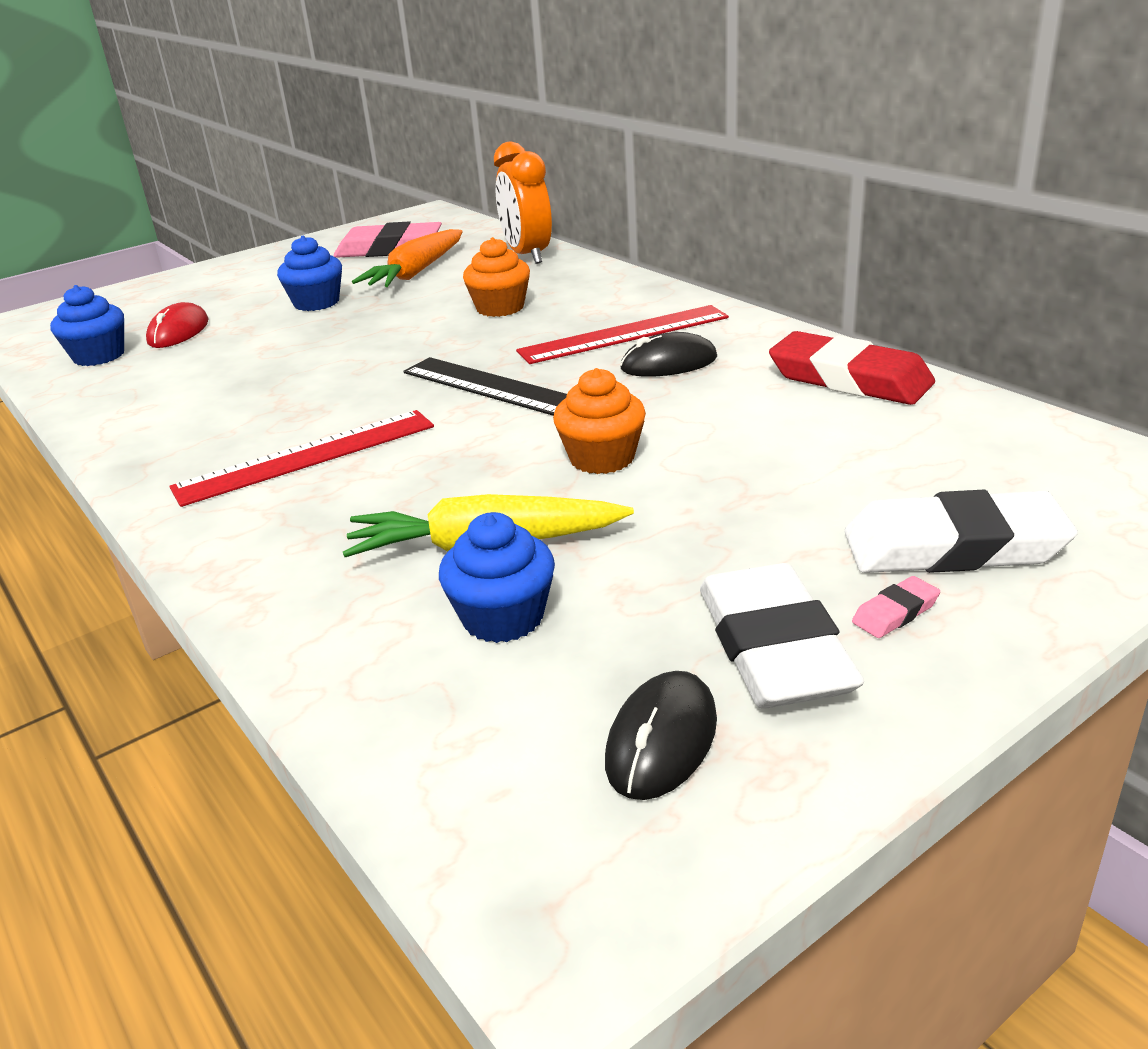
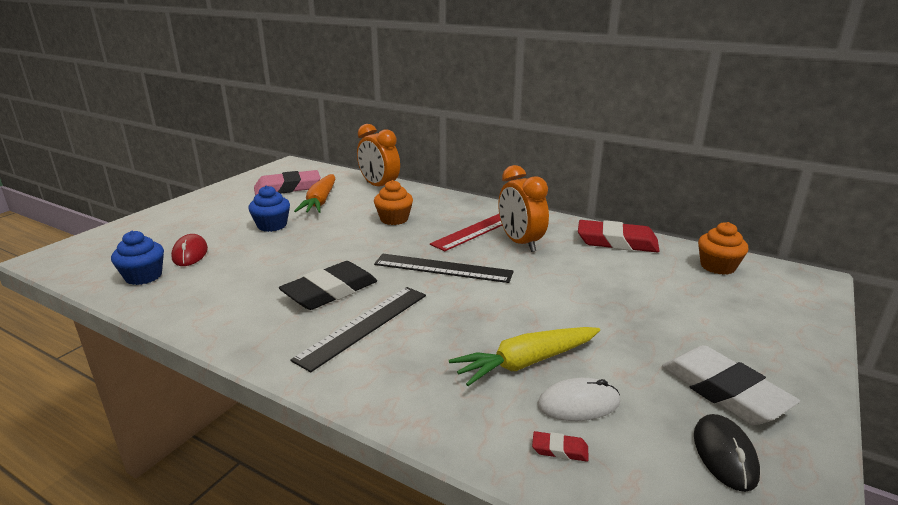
camera: 25 degrees left, 5 degrees down
red ruler [169,410,434,507] -> black ruler [290,287,426,372]
blue cupcake [439,512,555,643] -> white mouse [537,378,620,421]
orange cupcake [553,368,646,474] -> orange cupcake moved to [698,222,748,275]
black mouse [620,332,717,377] -> orange clock [498,165,549,252]
white eraser [844,490,1078,573] -> none
pink eraser [852,576,940,638] -> none
none -> black eraser [279,261,377,310]
none -> red eraser [532,431,589,461]

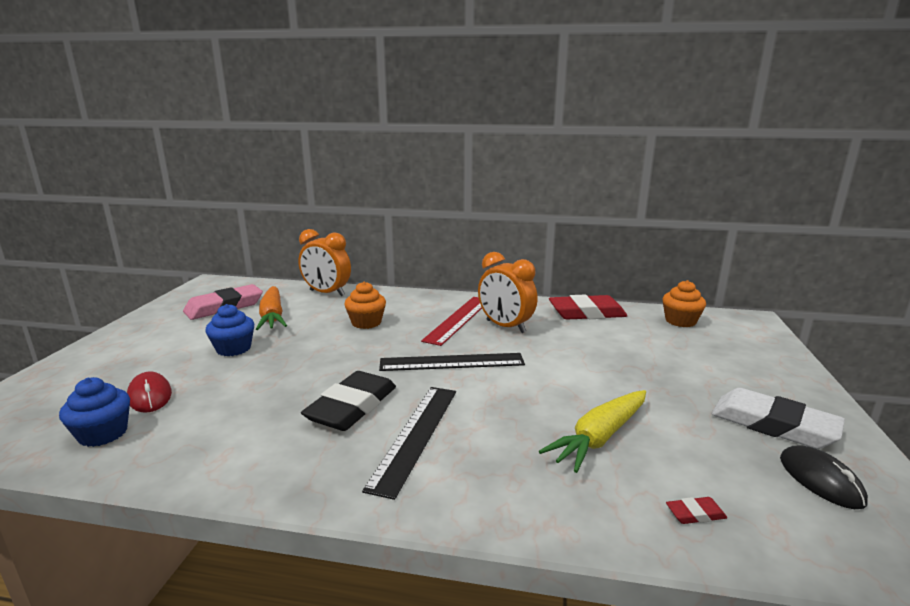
camera: 20 degrees left, 5 degrees down
white mouse [537,378,620,421] -> none

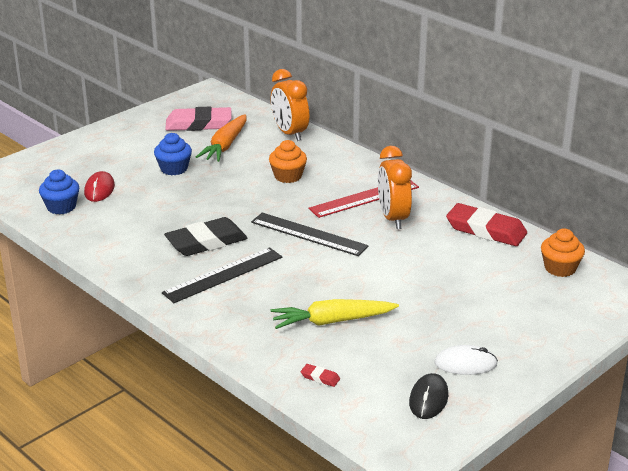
camera: 35 degrees right, 10 degrees up
white eraser [711,388,845,449] -> white mouse [434,345,498,375]

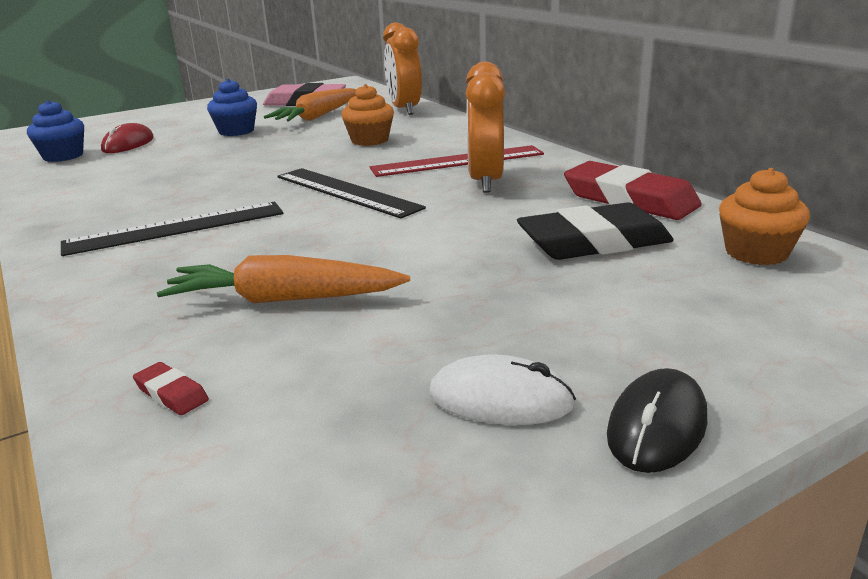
camera: 15 degrees right, 5 degrees down
black eraser [164,217,248,256] -> black eraser moved to [517,202,674,260]
yellow carrot [270,299,399,329] -> orange carrot [157,255,410,303]
black mouse [409,373,448,419] -> black mouse moved to [607,368,707,473]

